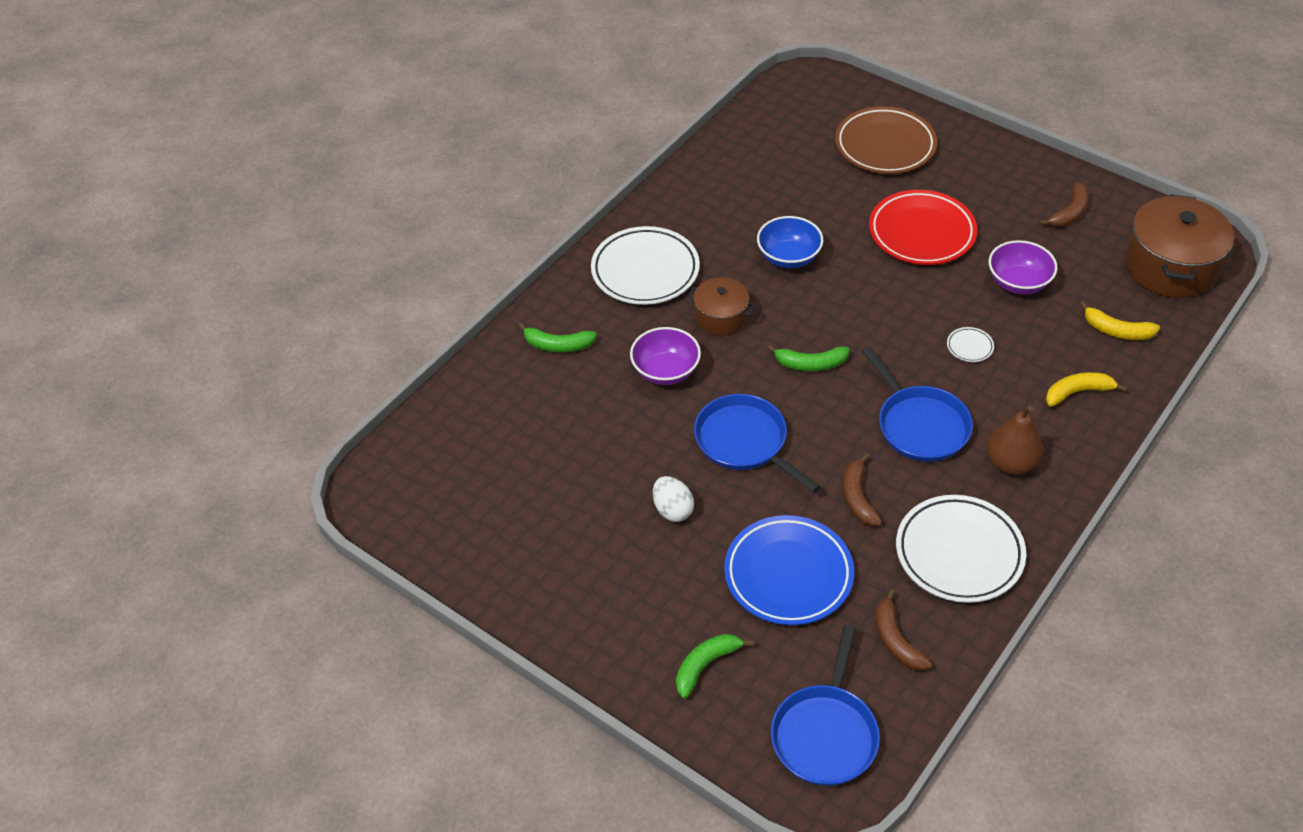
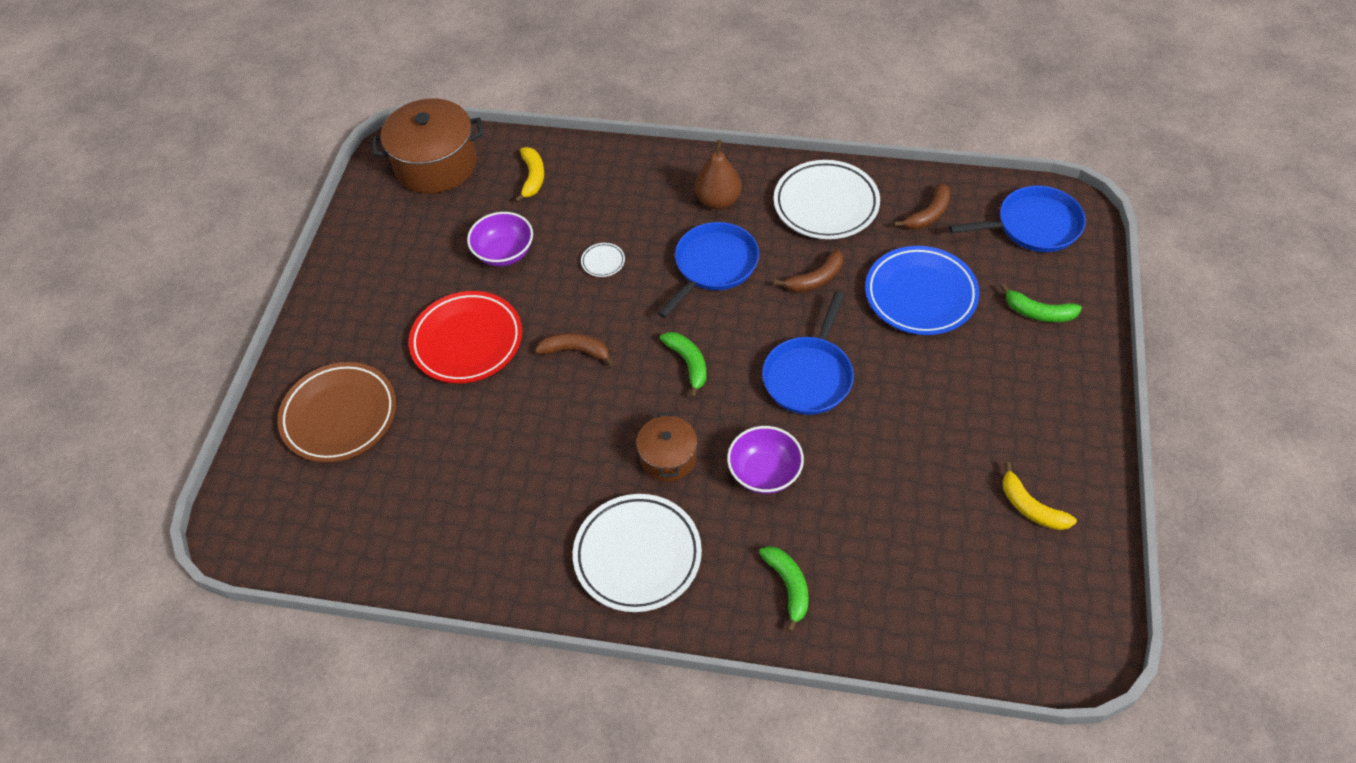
camera: 115 degrees left, 5 degrees up
white egg [653,476,694,522] -> none
blue bowl [757,216,823,268] -> none
brown banana [1039,182,1089,227] -> brown banana moved to [535,333,614,366]
yellow banana [1046,372,1127,407] -> yellow banana moved to [1003,462,1077,530]

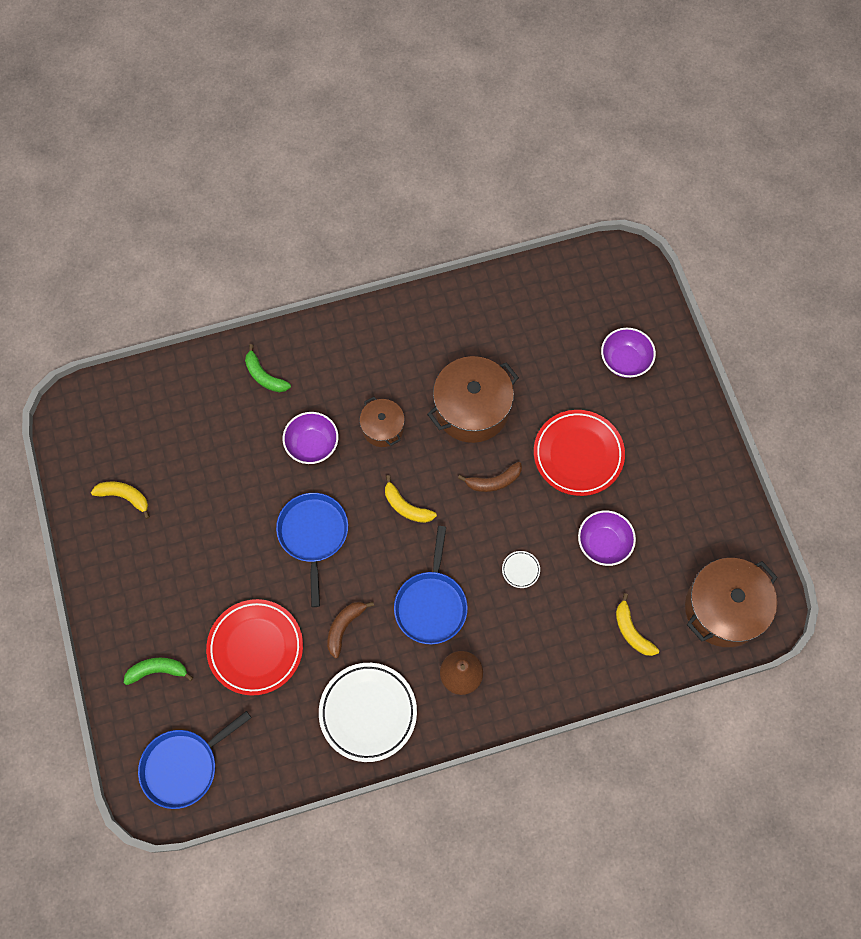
camera: 150 degrees right, 15 degrees up
brown plate [278,362,396,462] -> purple bowl [601,328,656,378]
white plate [573,494,702,612] -> none
green banana [660,332,706,398] -> yellow banana [385,475,437,523]
blue plate [865,246,980,335] -> red plate [206,599,303,696]
brown banana [894,183,950,229] -> none
none -> brown pot [427,356,519,443]

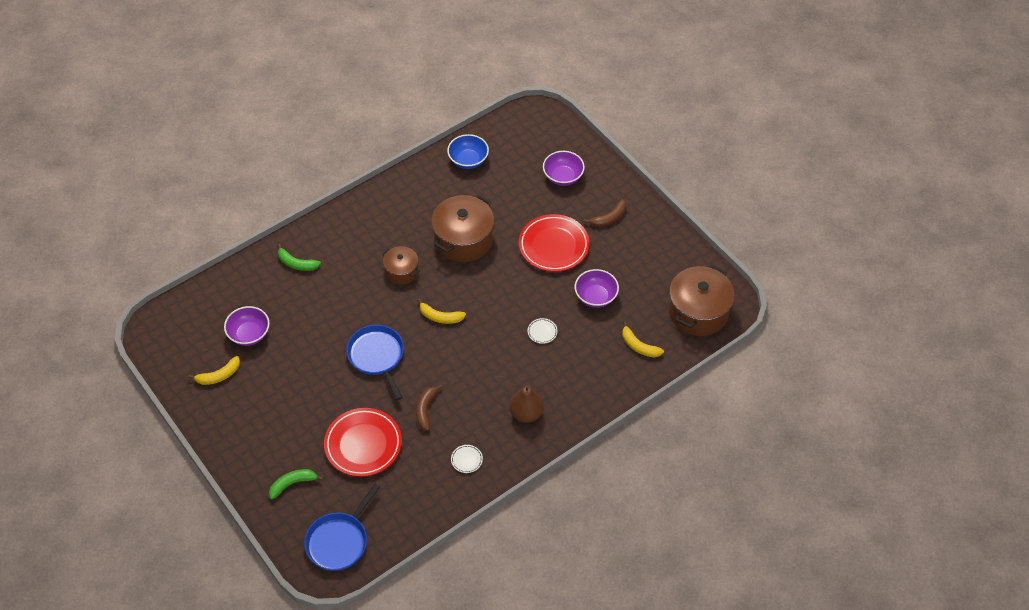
camera: 20 degrees left, 15 degrees down
yellow banana [91,482,150,519] -> yellow banana turned 150 degrees clockwise [188,356,240,385]
purple bowl [283,412,338,464] -> purple bowl moved to [224,306,270,346]
white plate [319,663,417,762] -> white plate [451,445,483,473], size x0.41
blue pan [394,526,468,644] -> none
brown banana [458,462,522,492] -> brown banana moved to [584,199,626,227]
none -> blue bowl [447,134,489,169]

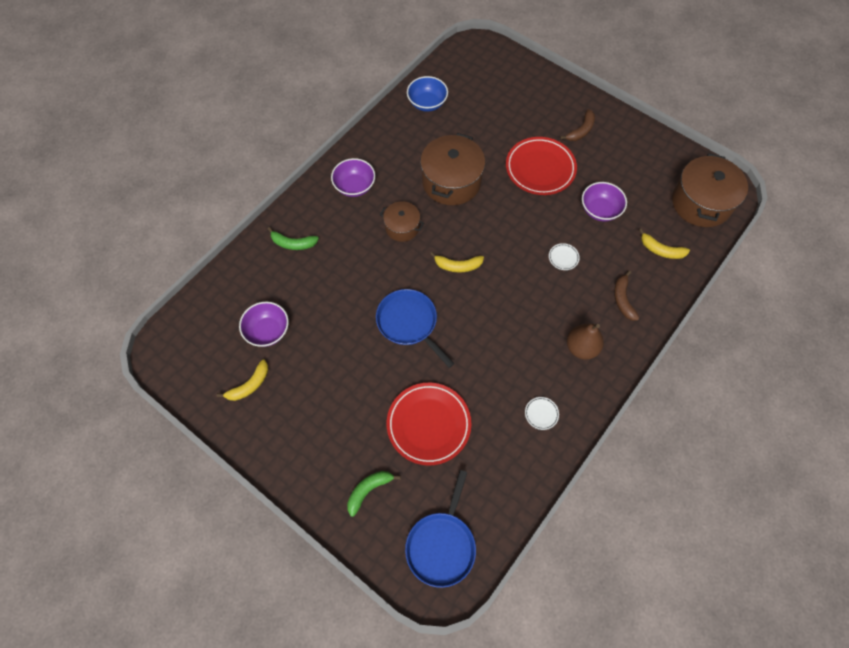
camera: 15 degrees left, 10 degrees up
brown banana [416,384,443,431] -> brown banana moved to [614,270,639,321]
purple bowl [543,151,585,186] -> purple bowl moved to [331,158,375,197]

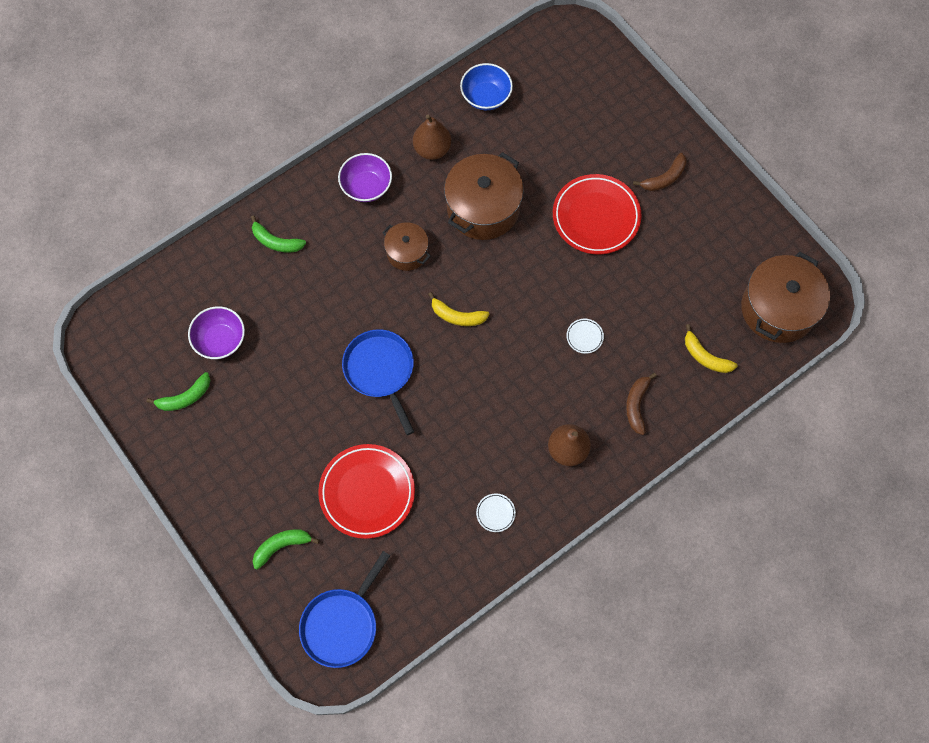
camera: 15 degrees right, 5 degrees up
yellow banana [217,359,268,401] -> green banana [147,372,210,411]
purple bowl [582,182,627,221] -> none
none -> brown pear [413,115,451,160]

